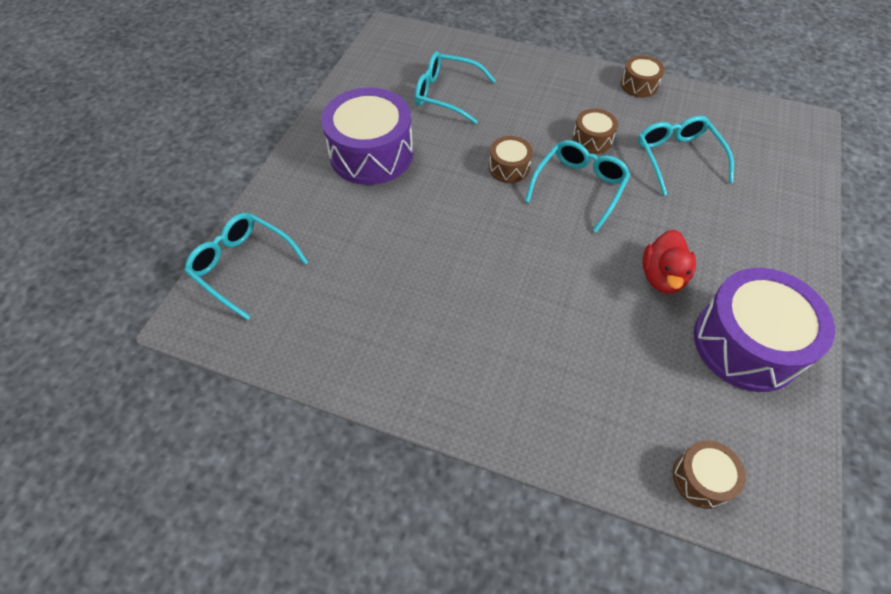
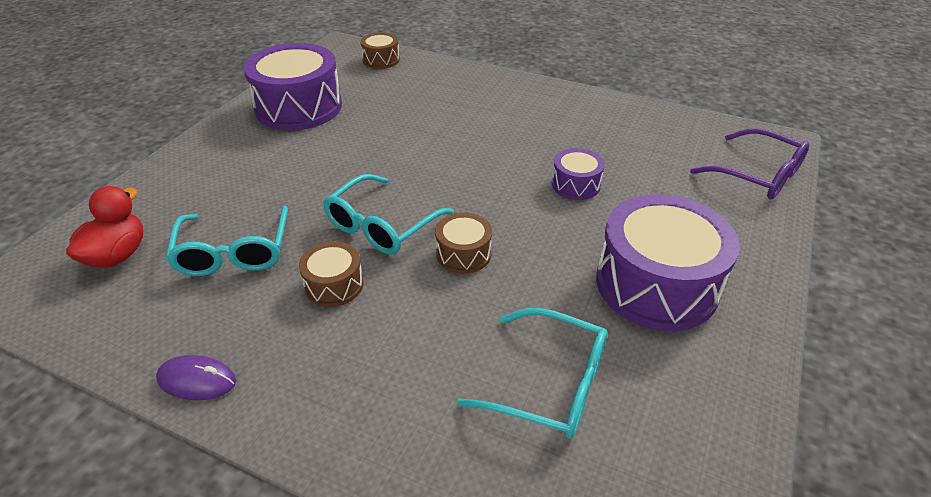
camera: 175 degrees left, 15 degrees down
turquoise glasses [184,213,308,320] -> purple glasses [690,128,810,199]
brown drum [621,55,665,98] -> purple mouse [156,355,236,400]
red duck [643,230,696,294] -> red duck moved to [66,186,143,268]
none -> purple drum [552,148,605,200]

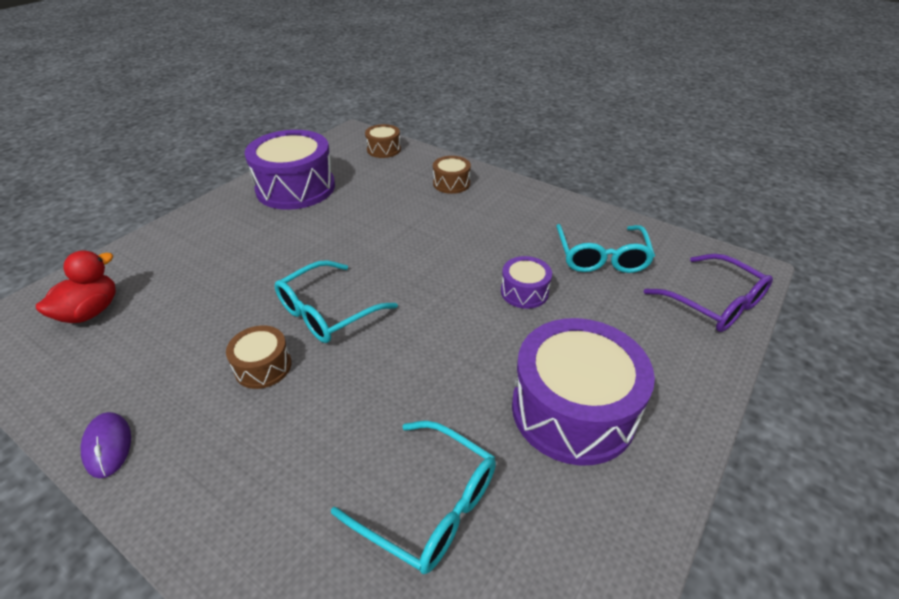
camera: 10 degrees right, 0 degrees up
purple mouse [156,355,236,400] -> purple mouse turned 45 degrees clockwise [81,412,131,478]
turquoise glasses [166,206,288,276] -> turquoise glasses moved to [556,224,655,273]
brown drum [435,212,492,273] -> brown drum moved to [433,156,471,194]

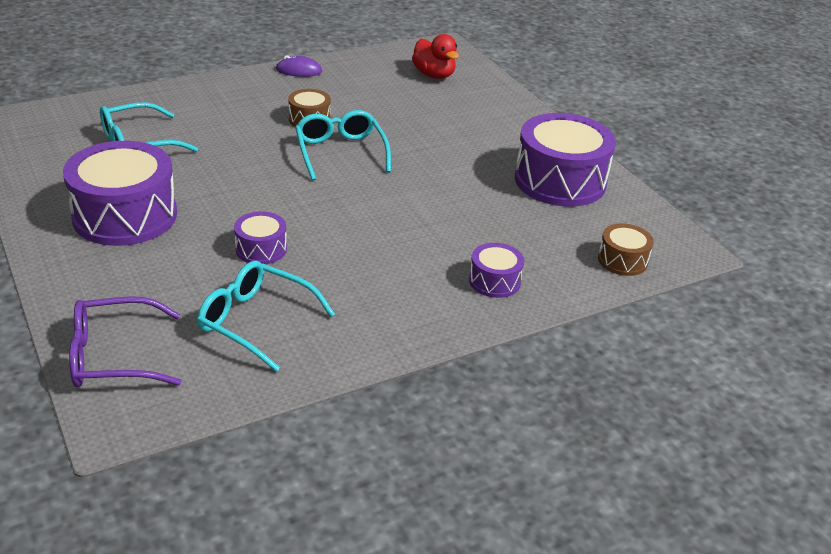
camera: 115 degrees right, 5 degrees down
brown drum [433,156,471,194] -> purple drum [469,243,524,298]

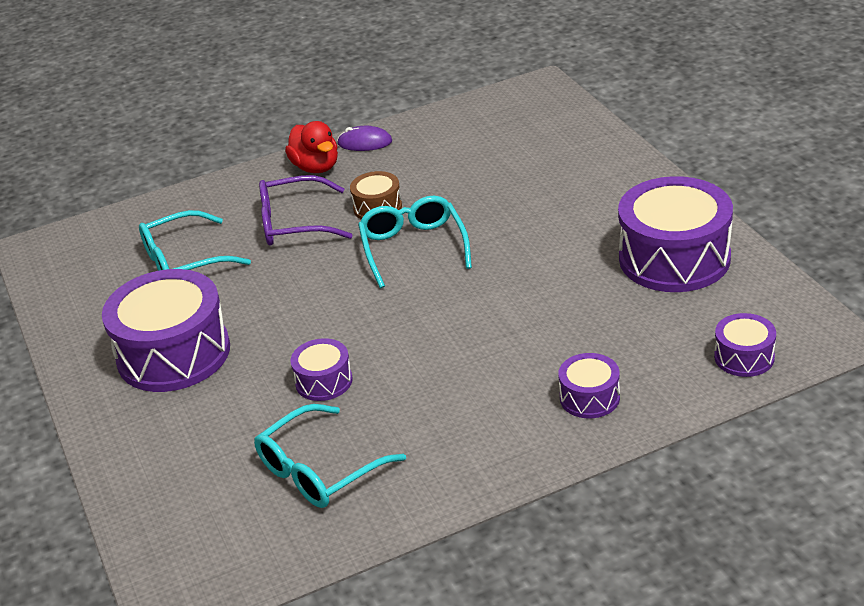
camera: 10 degrees right, 0 degrees up
purple glasses [69,296,182,387] -> purple glasses moved to [259,175,353,246]
turquoise glasses [197,261,335,372] -> turquoise glasses turned 75 degrees counterclockwise [254,404,406,508]
red duck [412,34,459,79] -> red duck moved to [285,121,338,173]
brown drum [598,223,654,276] -> purple drum [714,313,776,377]

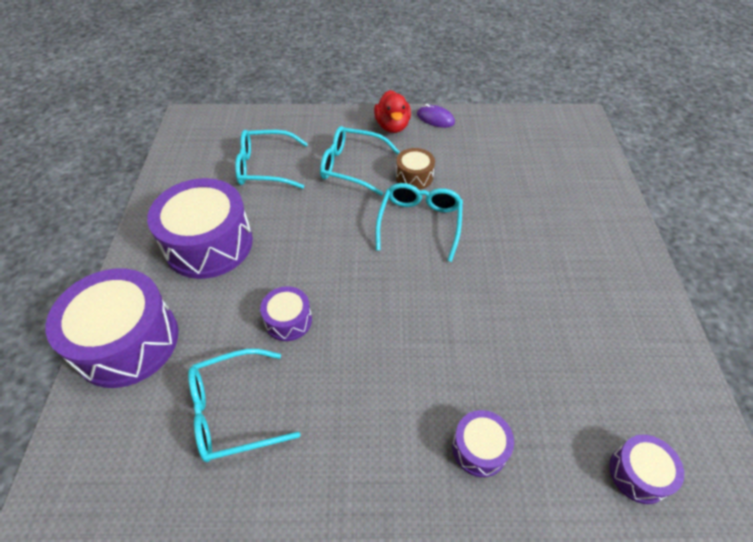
camera: 20 degrees right, 15 degrees up
purple glasses [259,175,353,246] -> turquoise glasses [320,126,400,196]
purple drum [618,176,733,292] -> purple drum moved to [46,268,179,388]

